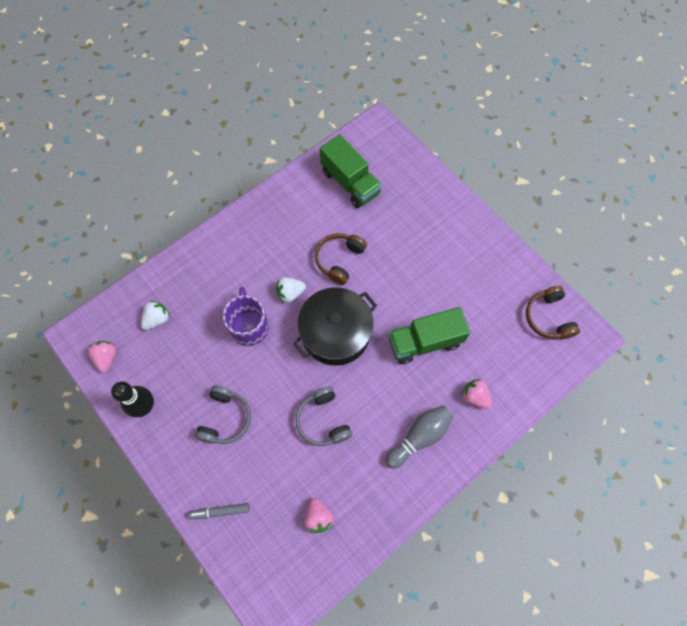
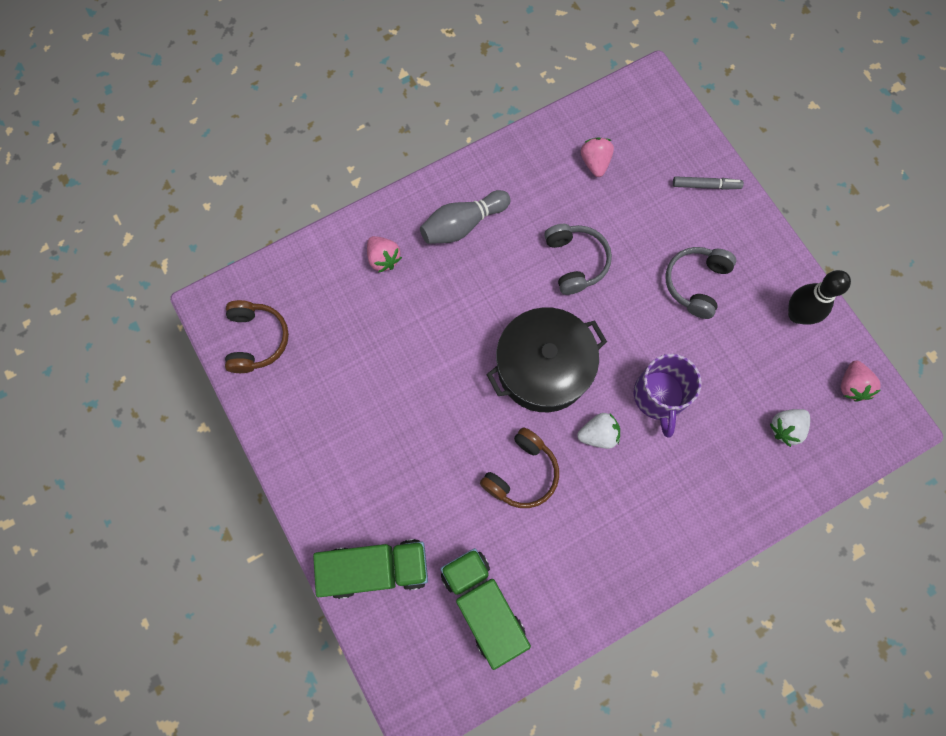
camera: 170 degrees left, 5 degrees up
green truck [388,307,470,364] -> green truck moved to [313,539,428,599]

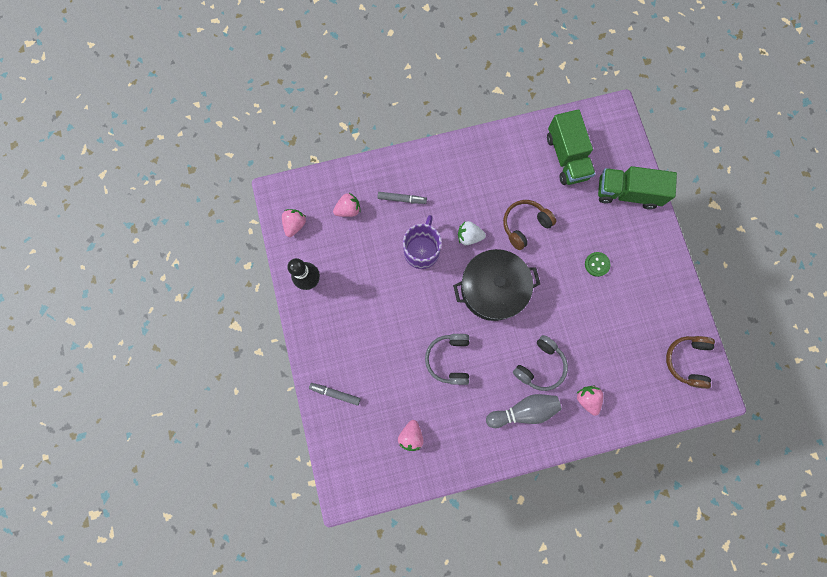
camera: 165 degrees left, 5 degrees up
grey headphones [666,247,736,319] -> grey headphones moved to [513,335,568,391]
white strawberry [769,409,810,447] -> pink strawberry [333,193,361,217]
none -> grey marker [378,192,427,204]
none -> green button [585,252,610,277]

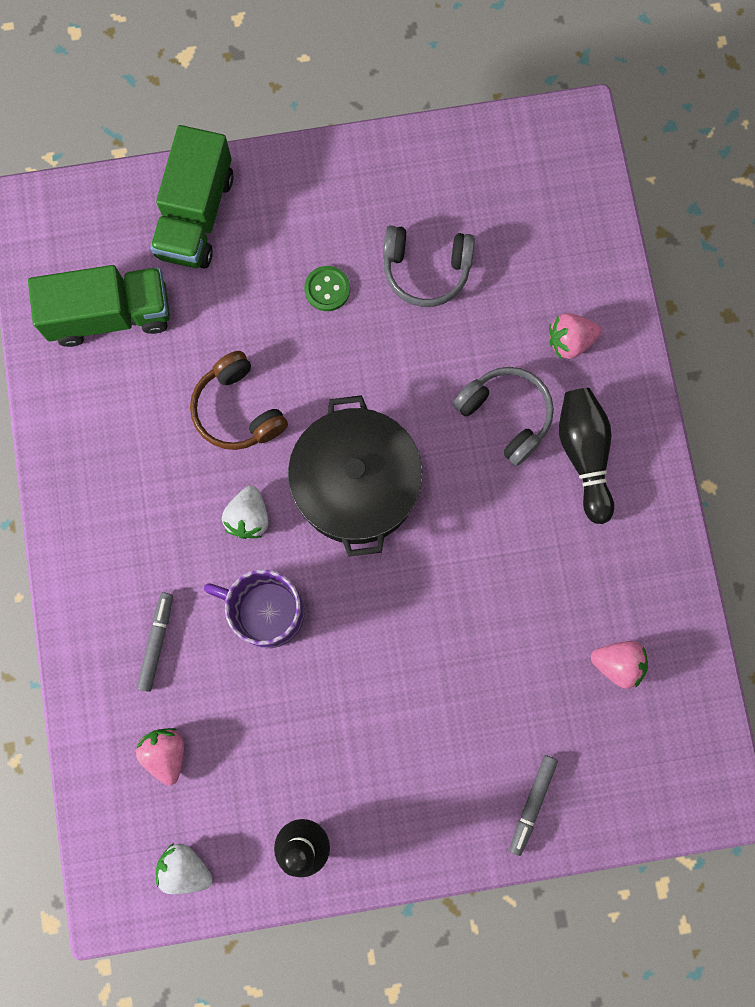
camera: 85 degrees left, 0 degrees up
pink strawberry [282,209,306,237] -> white strawberry [155,843,213,894]
grey headphones [425,334,470,385] -> grey headphones moved to [383,225,475,307]
grey bowling pin [486,394,562,428] -> black bowling pin [559,388,614,524]
brown headphones [666,336,715,389] -> none

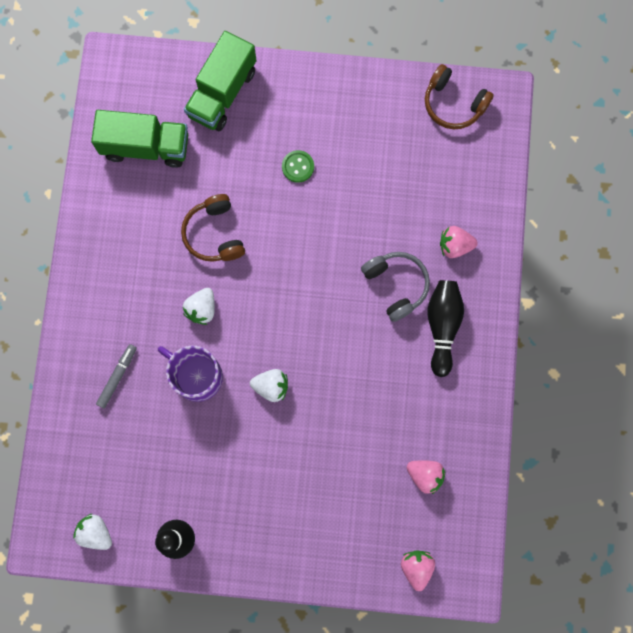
camera: 15 degrees right, 0 degrees up
pink strawberry [136,728,184,786] -> pink strawberry moved to [401,550,435,591]
black pot [288,395,423,557] -> none
grey headphones [383,225,475,307] -> none
grey marker [509,755,558,856] -> none
none -> white strawberry [250,369,288,402]
none -> brown headphones [425,64,494,129]

